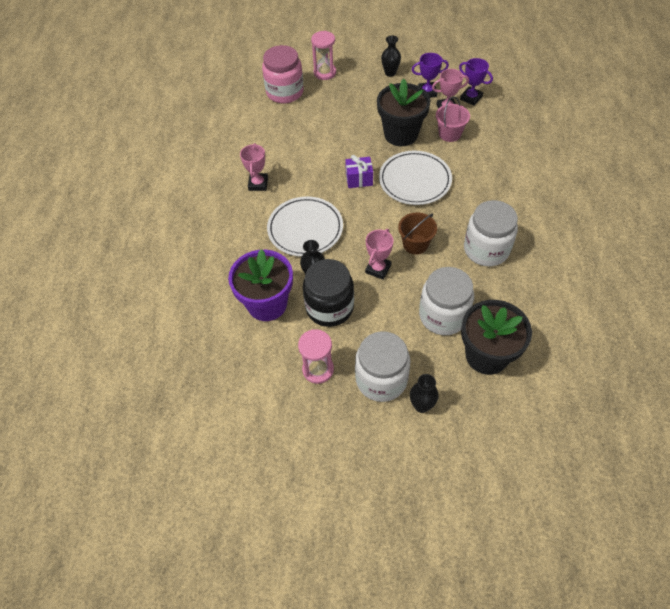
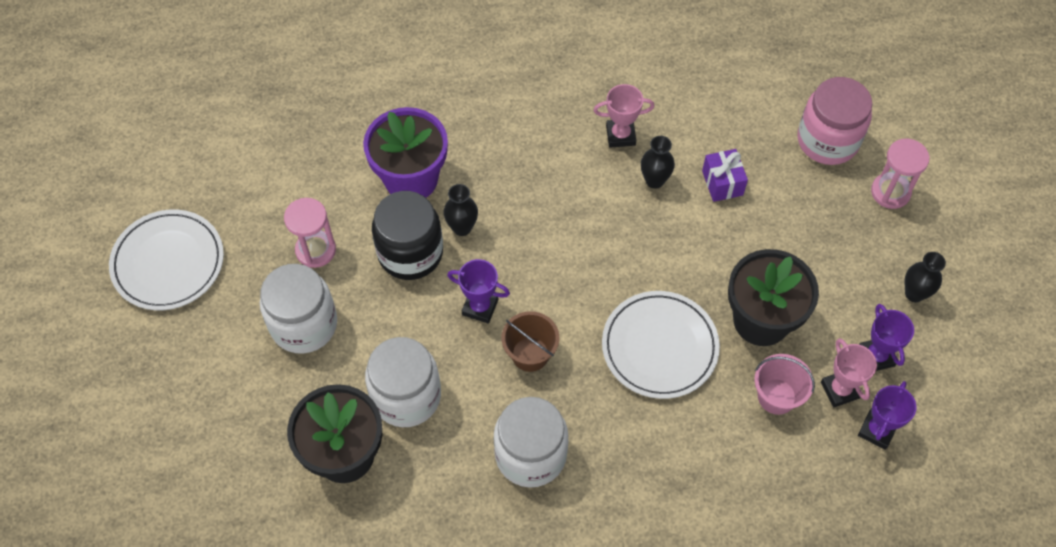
camera: 80 degrees right, 5 degrees up
white plate [267,196,343,257] -> white plate moved to [109,209,224,310]
purple gift [345,155,373,188] -> purple gift moved to [702,149,748,202]
pink trophy [365,229,394,280] -> purple trophy [447,259,510,324]
black vase [410,374,439,413] -> black vase moved to [641,136,675,189]

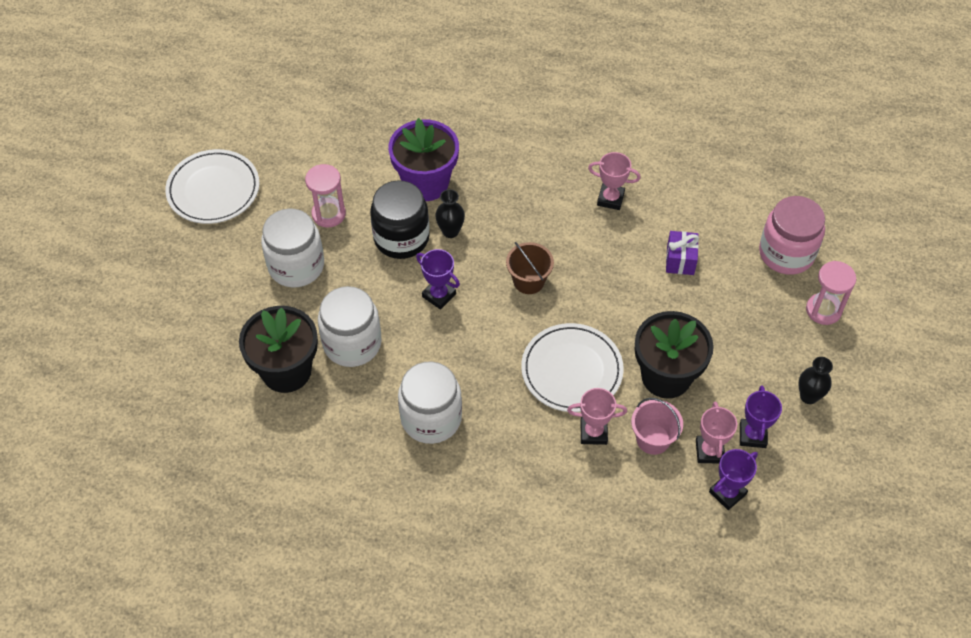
camera: 20 degrees right, 5 degrees down
brown bucket [502,311,559,372] -> brown bucket moved to [506,242,554,294]
black vase [641,136,675,189] -> none
none -> pink trophy [567,388,627,445]

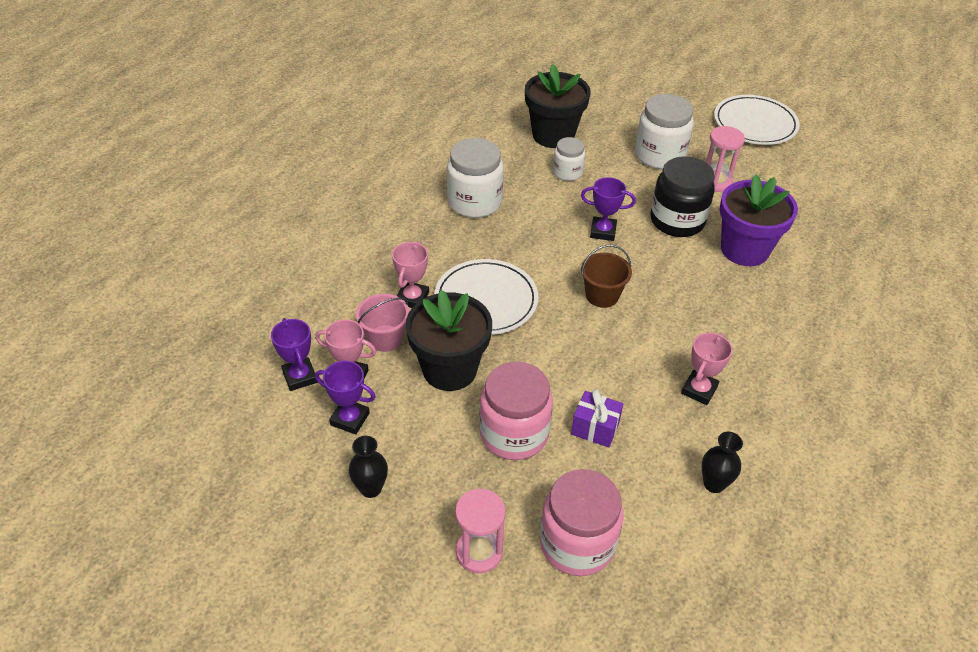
camera: 105 degrees right, 10 degrees down
white jar [318,286,382,367] -> white jar [553,137,585,181], size x0.58
purple trophy [416,249,460,310] -> purple trophy turned 45 degrees clockwise [581,177,636,241]
black vase [435,189,465,238] -> black vase moved to [701,432,743,493]
none -> pink jar [479,362,553,460]

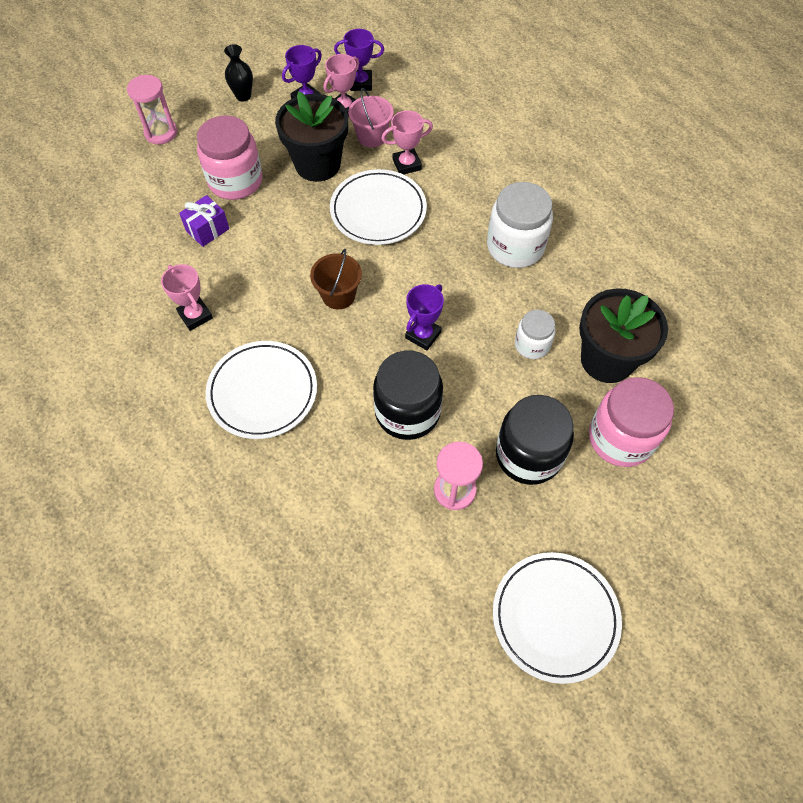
camera: 115 degrees right, 15 degrees up
pink trophy [392,241,429,308] -> pink trophy turned 60 degrees counterclockwise [381,110,433,175]
pink jar [540,469,623,576] -> pink jar moved to [589,377,674,467]
white jar [635,94,694,169] -> black jar [496,395,574,485]
black vase [701,432,743,493] -> none
purple flower pot [720,174,798,266] -> none
none -> white plate [206,341,317,439]

